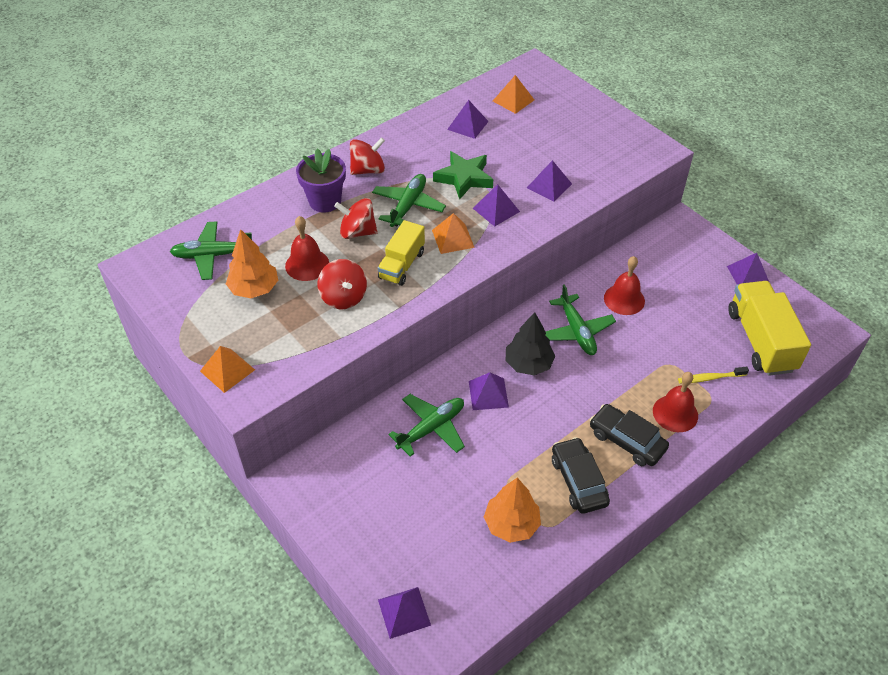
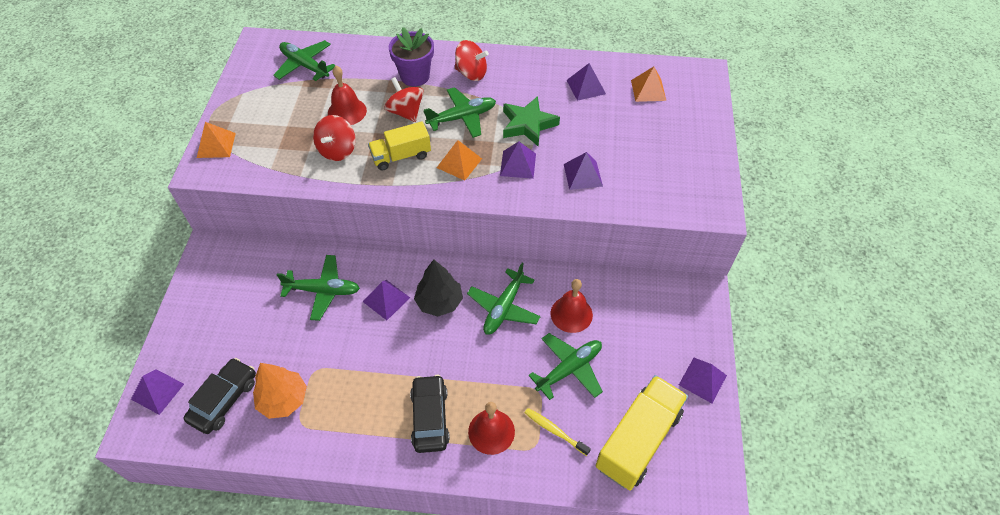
camera: 45 degrees right, 5 degrees up
orange tree [226,229,278,298] -> none
black car [552,437,610,514] -> black car moved to [183,358,256,434]
none -> green plane [528,333,603,400]

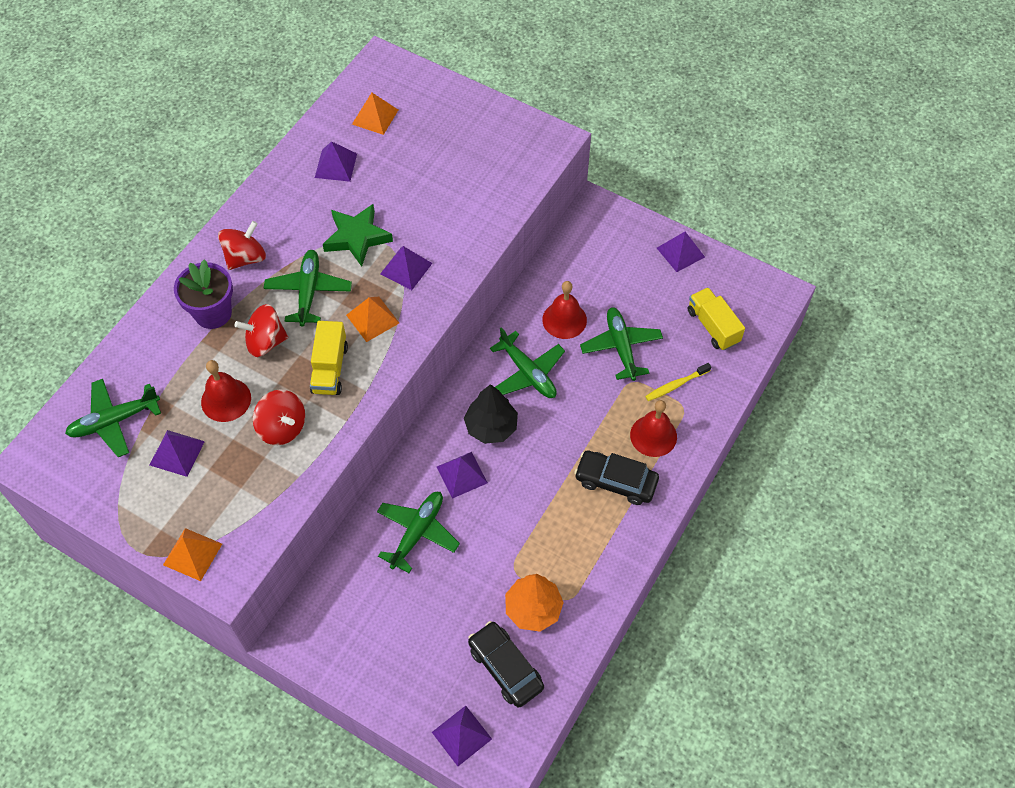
camera: 65 degrees left, 5 degrees up
purple pyramid [564,152,603,190] -> purple pyramid moved to [150,430,205,477]
yellow truck [595,375,688,491] -> yellow truck [688,287,745,351], size x0.62

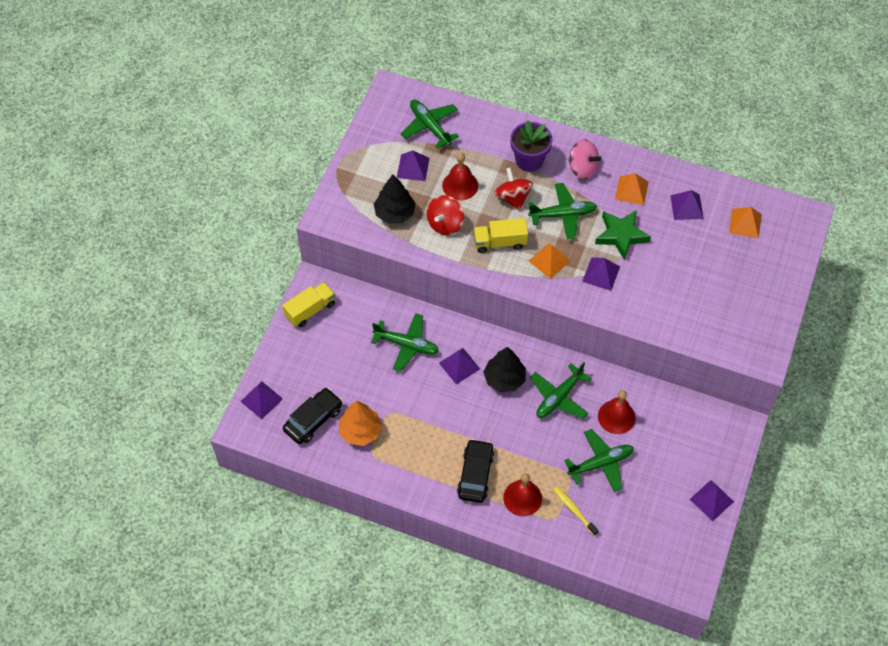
camera: 80 degrees right, 0 degrees up
orange pyramid [163,528,222,581] -> orange pyramid moved to [615,173,649,205]
red spinning top [218,221,266,270] -> pink spinning top [568,139,601,179]
yellow truck [688,287,745,351] -> yellow truck moved to [282,282,335,327]
none -> black tree [374,175,416,224]

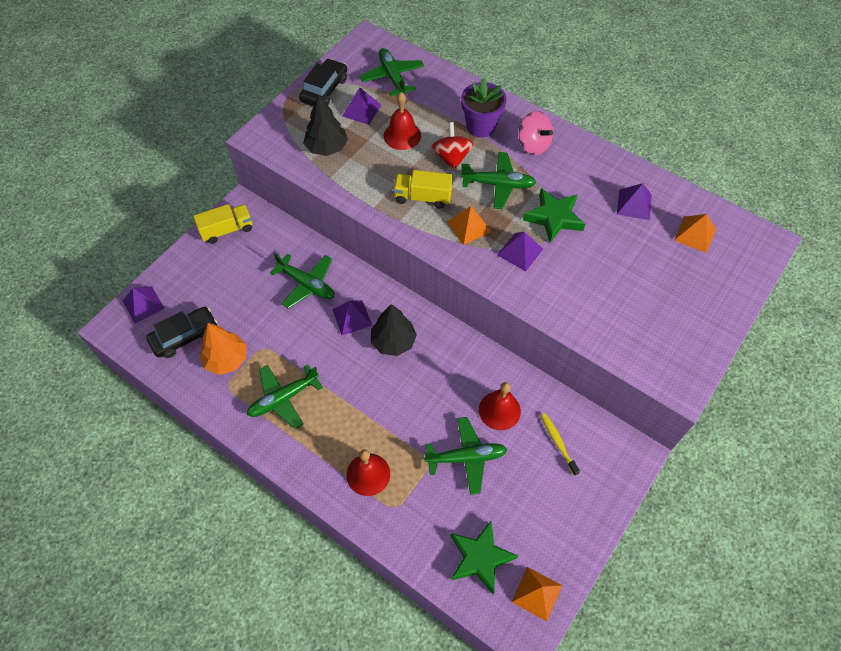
camera: 15 degrees right, 0 degrees up
red spinning top [427,195,464,235] -> none
black car [457,439,495,503] -> black car moved to [299,59,347,106]
green plane [530,362,592,419] -> green plane moved to [247,364,323,429]
yellow toothbrush [553,487,599,536] -> yellow toothbrush moved to [541,413,580,476]
orange pyramid [615,173,649,205] -> orange pyramid moved to [512,567,562,621]
purple pyramid [690,480,734,521] -> none
none -> green star [451,521,518,594]

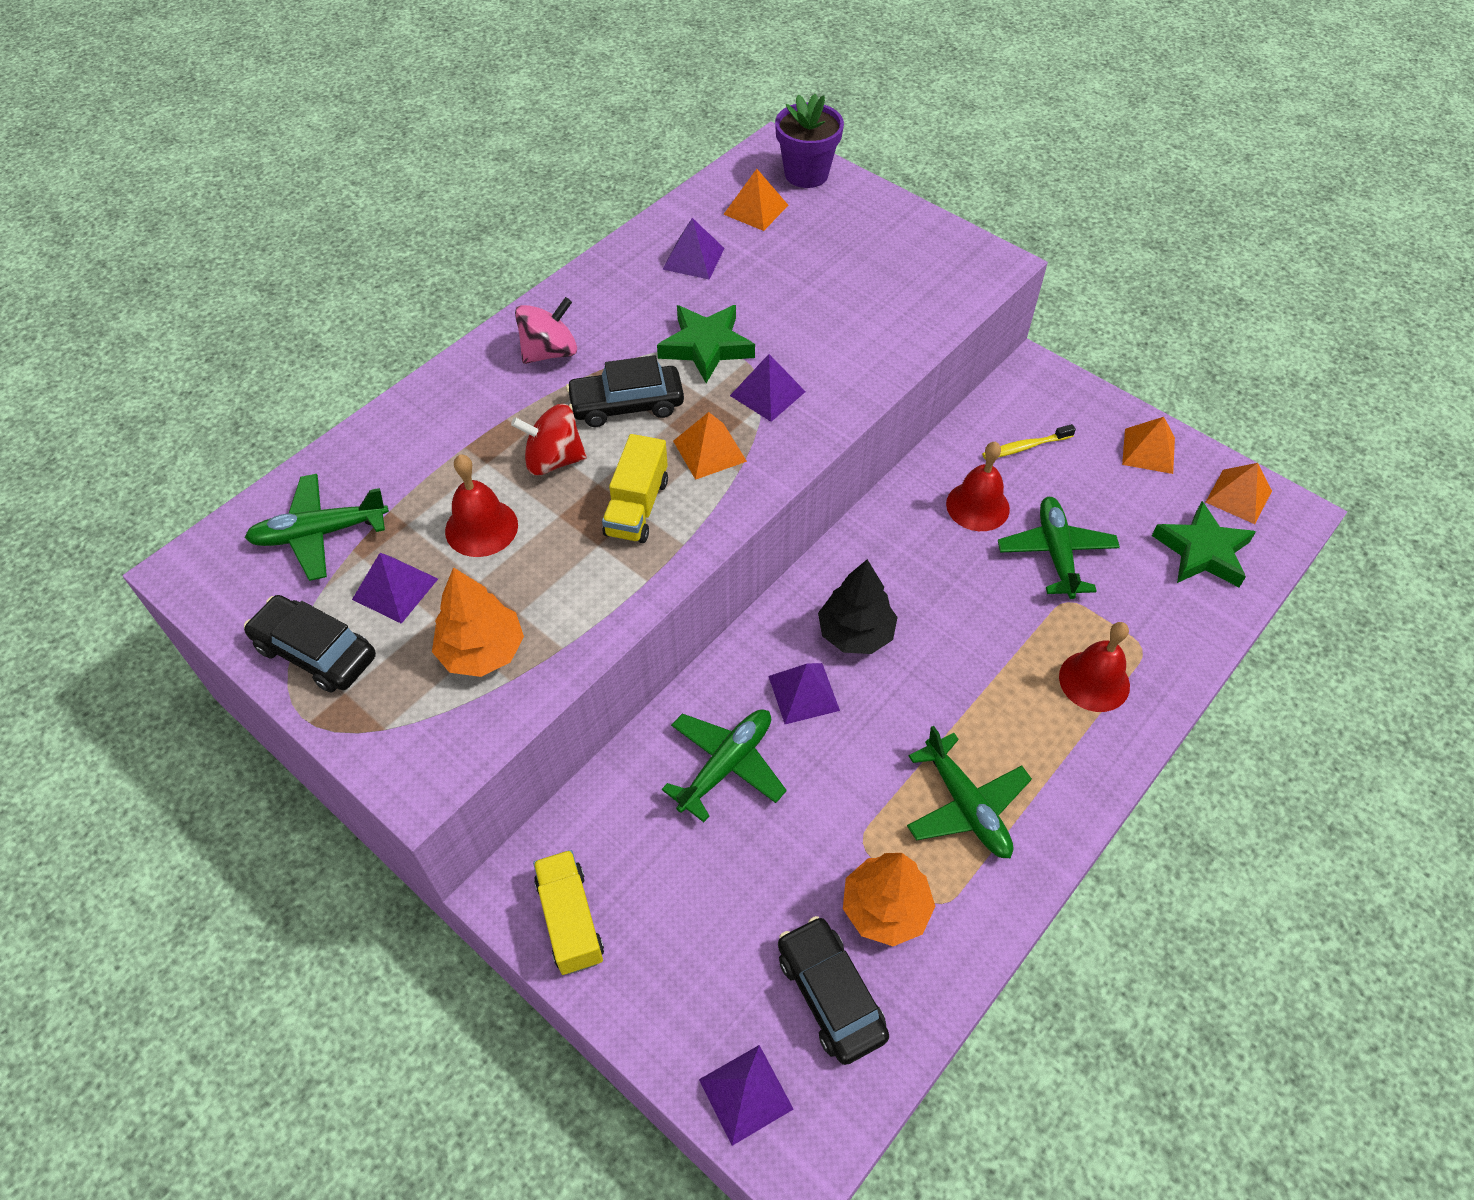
camera: 85 degrees left, 5 degrees down
black tree [303,94,348,156] -> orange tree [432,567,524,677]
purple flower pot [461,77,507,138] -> purple flower pot moved to [775,94,844,188]
green plane [461,152,536,209] -> black car [566,355,684,427]
none -> orange pyramid [1122,417,1175,474]

